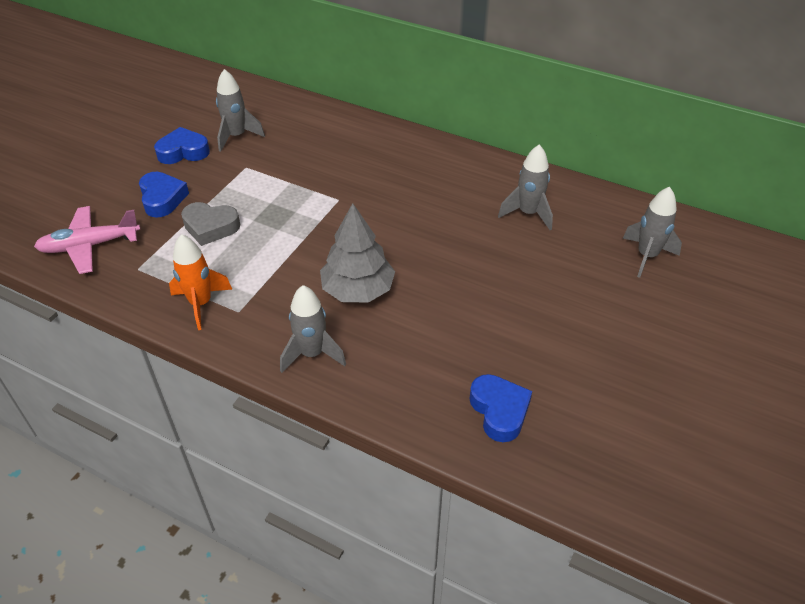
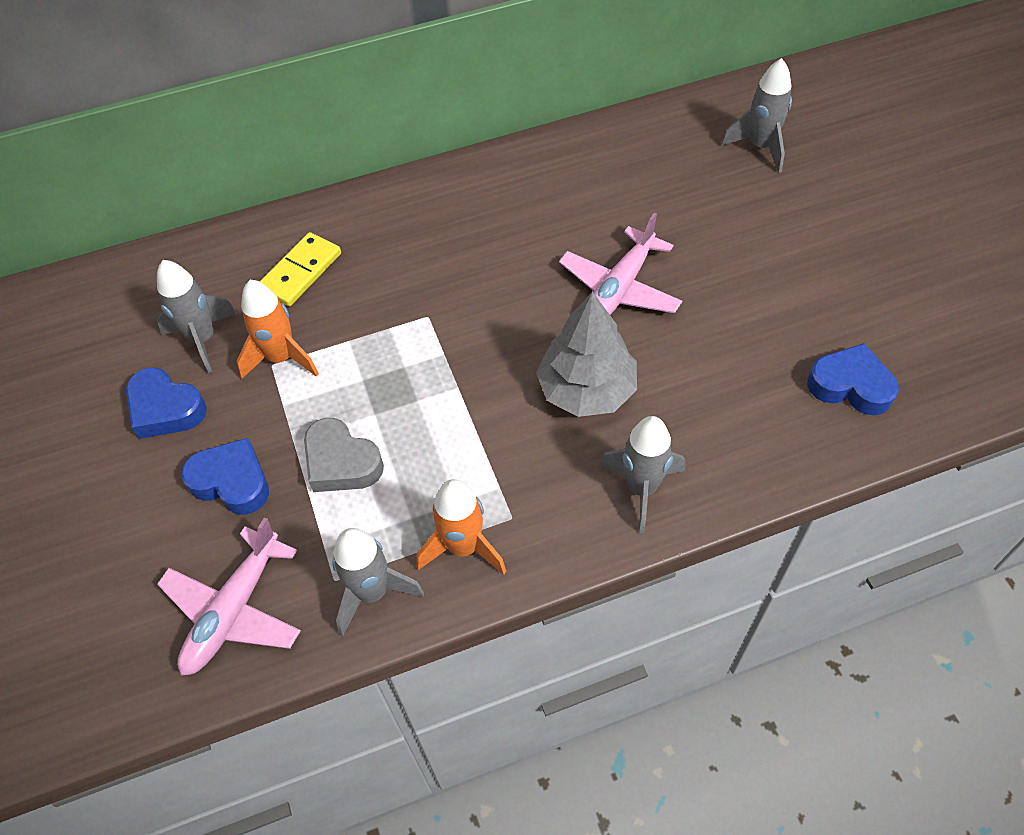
camera: 45 degrees left, 10 degrees up
blue heart [154,127,210,164] -> blue heart turned 90 degrees counterclockwise [126,367,207,439]
grey heart [181,202,240,246] -> grey heart turned 75 degrees clockwise [304,418,384,492]
grey rocket [498,145,553,230] -> grey rocket moved to [332,528,424,636]
none -> orange rocket [237,280,319,379]
none -> yellow domino [260,232,341,306]
none -> pink plane [559,213,682,315]

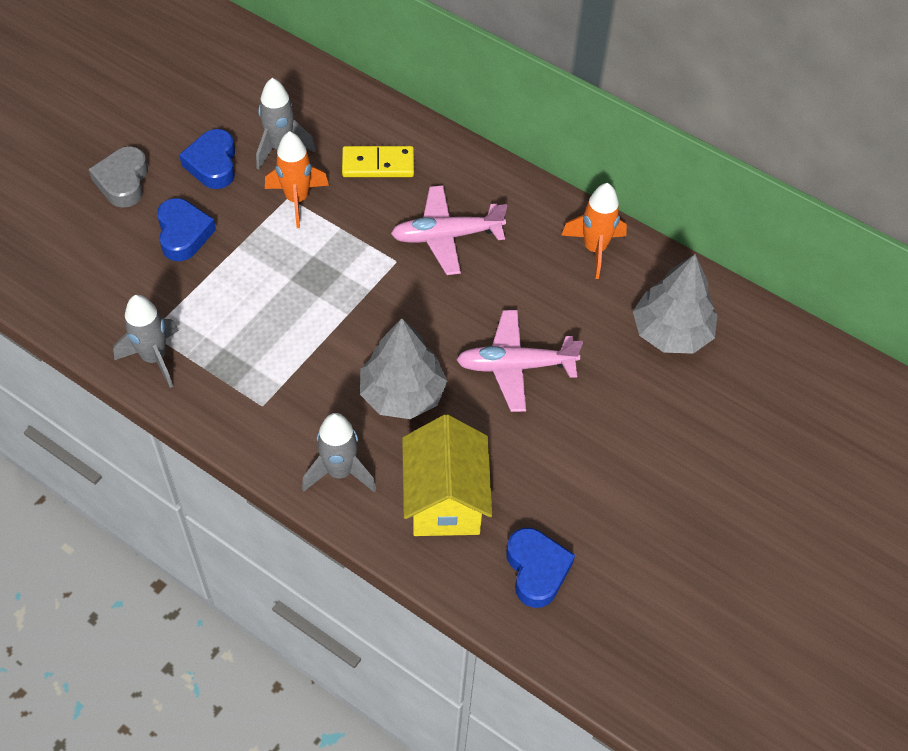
camera: 50 degrees right, 0 degrees up
pink plane [157,517,301,676] -> pink plane moved to [391,185,507,275]
grey heart [304,418,384,492] -> grey heart moved to [89,146,148,208]
orange rocket [417,479,506,575] -> orange rocket moved to [561,183,627,279]
grey rocket [721,58,792,173] -> none
none -> yellow house [402,414,492,536]
none -> grey tree [633,254,718,354]

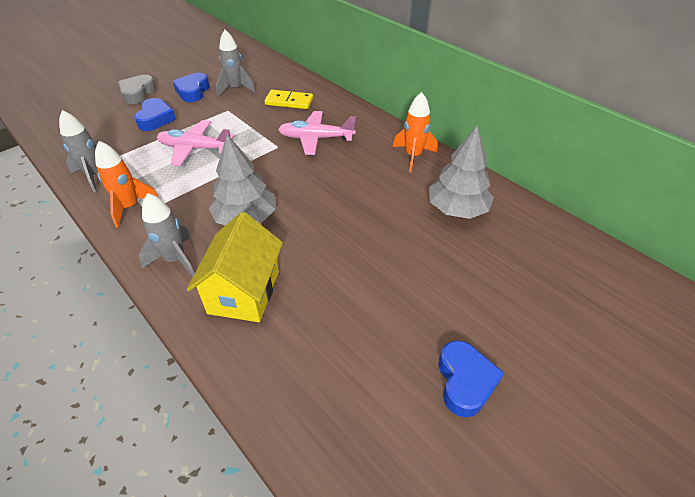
camera: 15 degrees right, 10 degrees down
orange rocket [265,131,329,228] -> orange rocket moved to [95,141,159,228]
pink plane [456,310,583,412] -> pink plane moved to [157,120,234,166]
blue heart [507,528,575,608] -> blue heart moved to [438,340,504,417]

